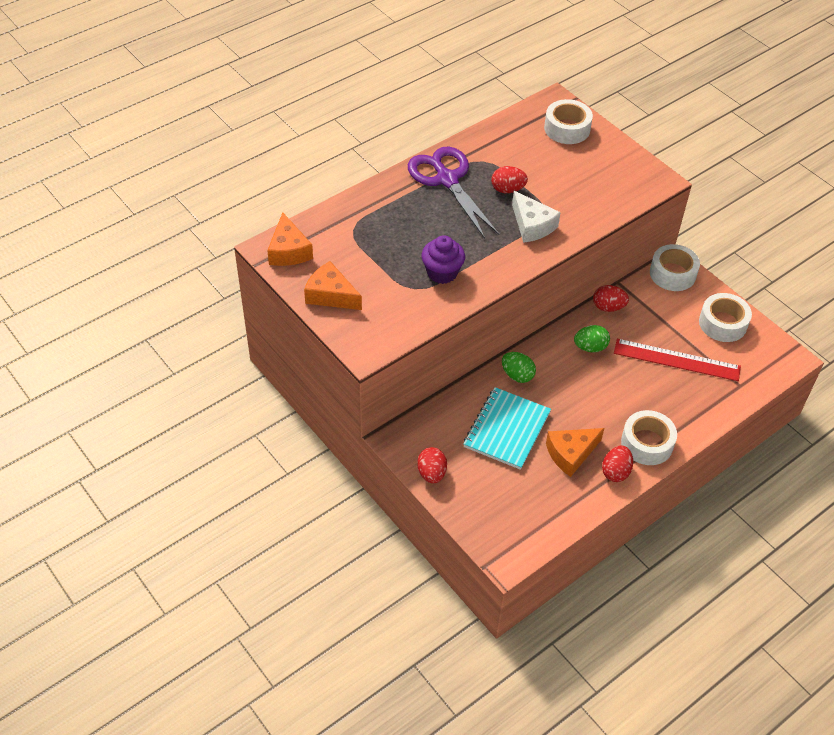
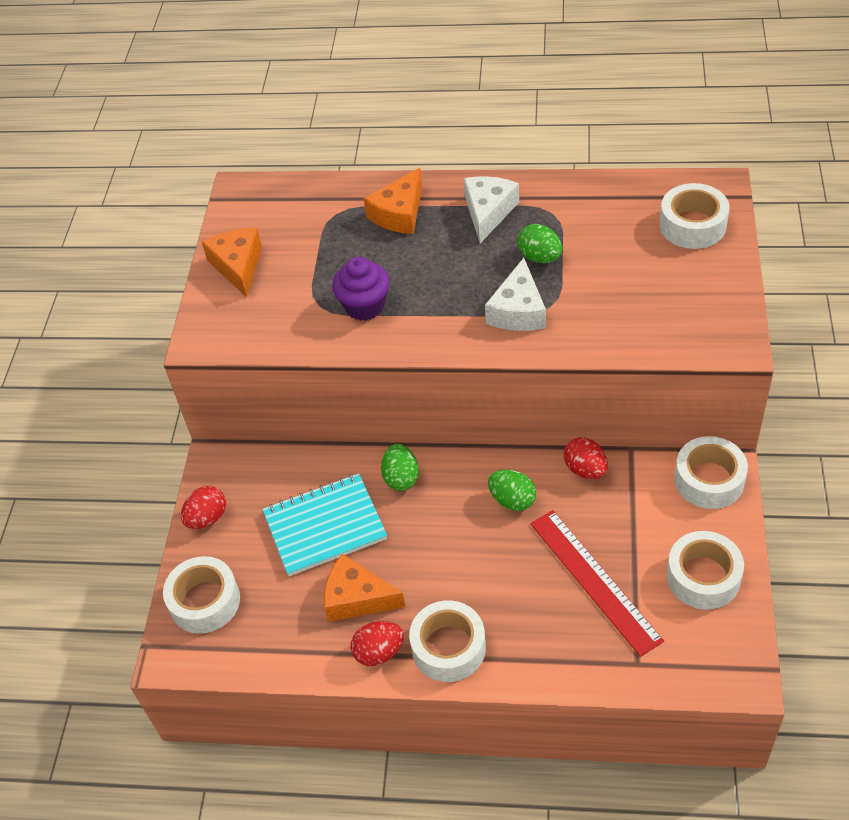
camera: 50 degrees right, 0 degrees up
orange cheese [267,212,313,266] -> orange cheese moved to [364,168,422,234]
purple scissors [408,147,499,239] -> white cheese [464,176,519,243]
red egg [491,166,528,193] -> green egg [517,224,562,263]
none -> white tape [163,556,240,634]

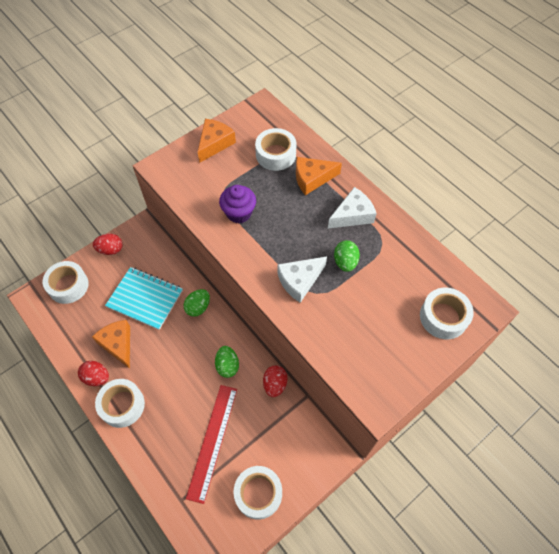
camera: 40 degrees right, 10 degrees up
white tape [674,436,748,509] -> white tape moved to [255,128,296,171]

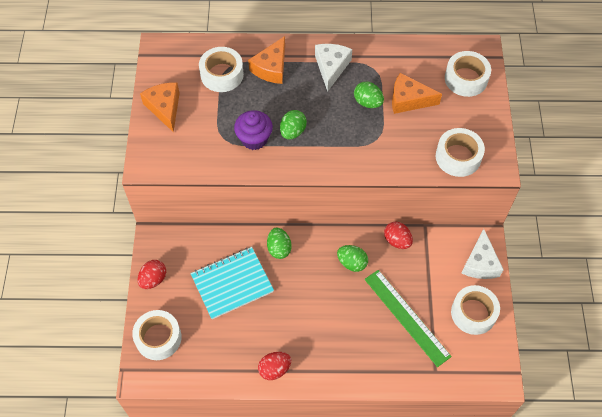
camera: 50 degrees left, 0 degrees up
orange cheese [92,320,130,369] -> orange cheese moved to [392,73,442,114]
white tape [95,379,145,428] -> white tape moved to [436,128,485,177]
red ruler [186,385,237,504] -> green ruler [364,270,452,367]
white cheese [277,256,327,303] -> white cheese moved to [462,229,504,279]
none -> green egg [280,110,307,139]

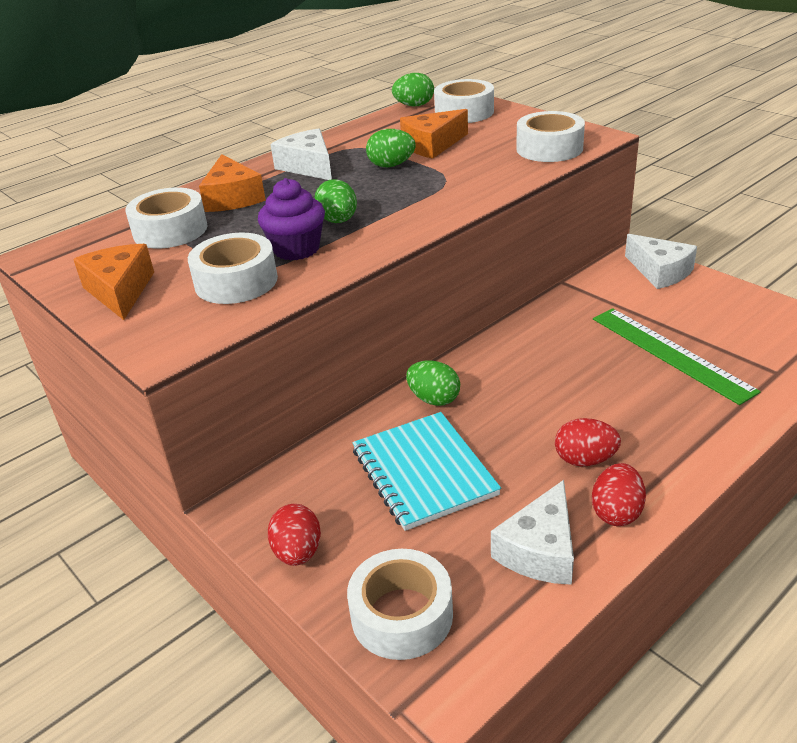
camera: 40 degrees left, 25 degrees down
orange cheese [140,82,180,132] -> orange cheese turned 45 degrees clockwise [73,244,154,320]
turquoise notebook [191,247,274,319] -> turquoise notebook turned 45 degrees counterclockwise [352,412,501,531]
green egg [337,245,368,272] -> green egg moved to [392,73,434,106]
green ruler [364,270,452,367] -> green ruler turned 45 degrees clockwise [593,308,761,405]
red egg [384,222,413,249] -> red egg moved to [555,418,621,466]
white tape [451,285,500,335] -> white tape moved to [188,233,278,304]
none -> white cheese [491,480,574,585]

